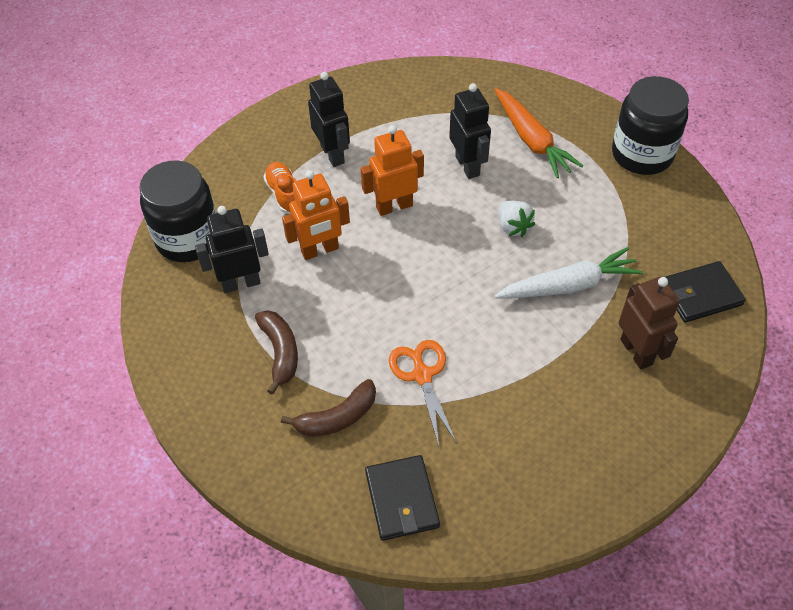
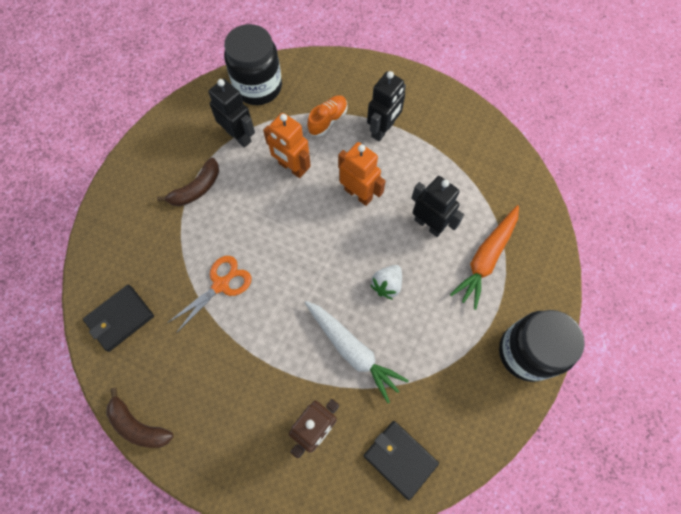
camera: 60 degrees right, 15 degrees up
brown banana [281,379,376,437] -> brown banana moved to [106,388,173,448]
black robot [449,83,491,179] -> black robot turned 90 degrees counterclockwise [411,176,464,237]

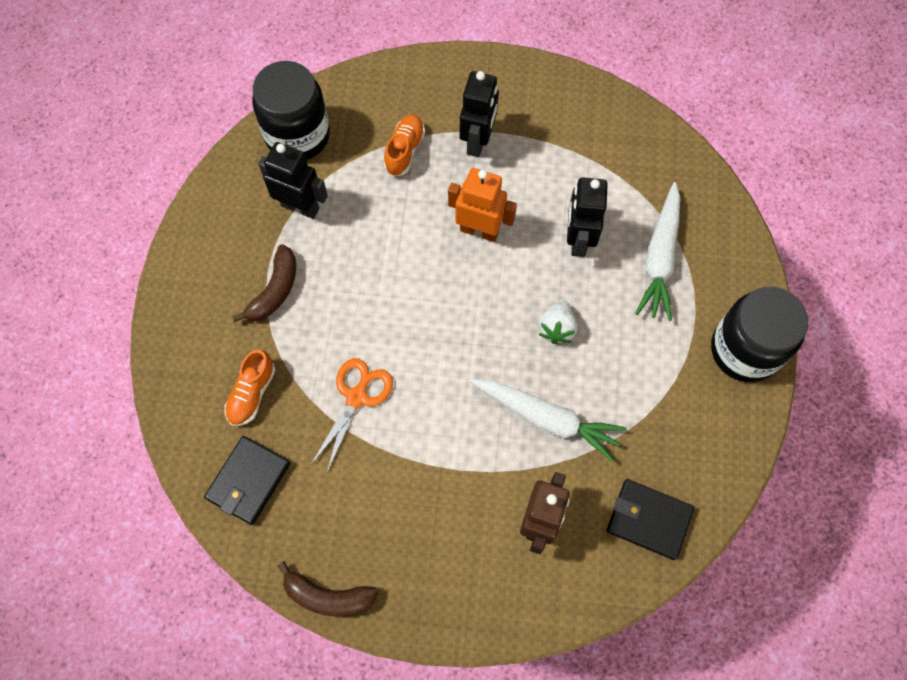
camera: 20 degrees left, 0 degrees up
orange robot [263,113,311,178] -> none
black robot [411,176,464,237] -> black robot turned 105 degrees counterclockwise [567,178,608,257]
orange carrot [450,205,519,310] -> white carrot [635,182,680,321]
none -> orange shoe [224,350,276,426]

